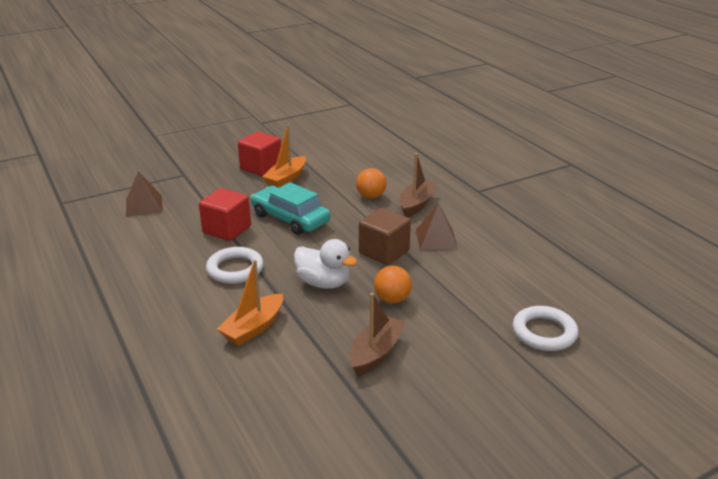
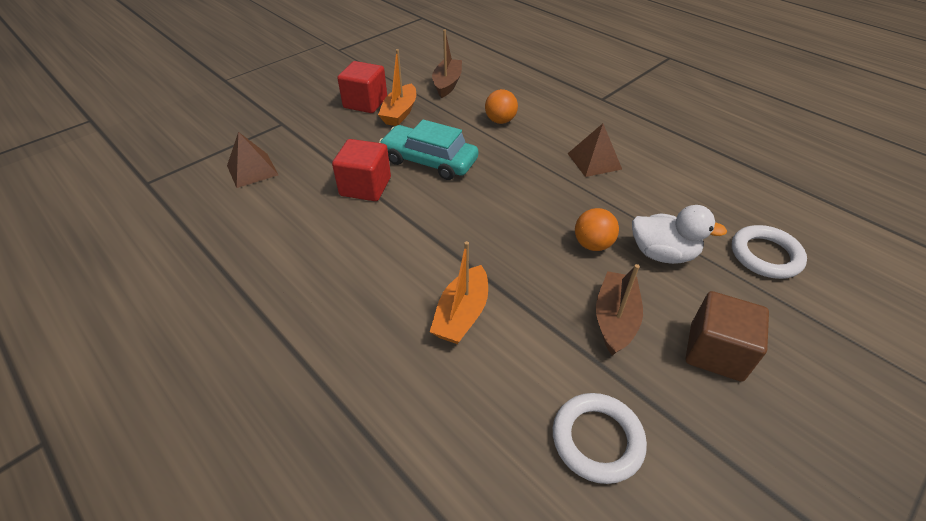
camera: 15 degrees left, 15 degrees up
white ring [206,247,264,284] -> white ring moved to [553,393,647,484]
white duck [294,239,358,289] -> white duck moved to [632,205,727,264]
brown cube [359,208,411,265] -> brown cube moved to [685,291,769,382]
brown boat [400,153,436,217] -> brown boat moved to [432,29,462,98]

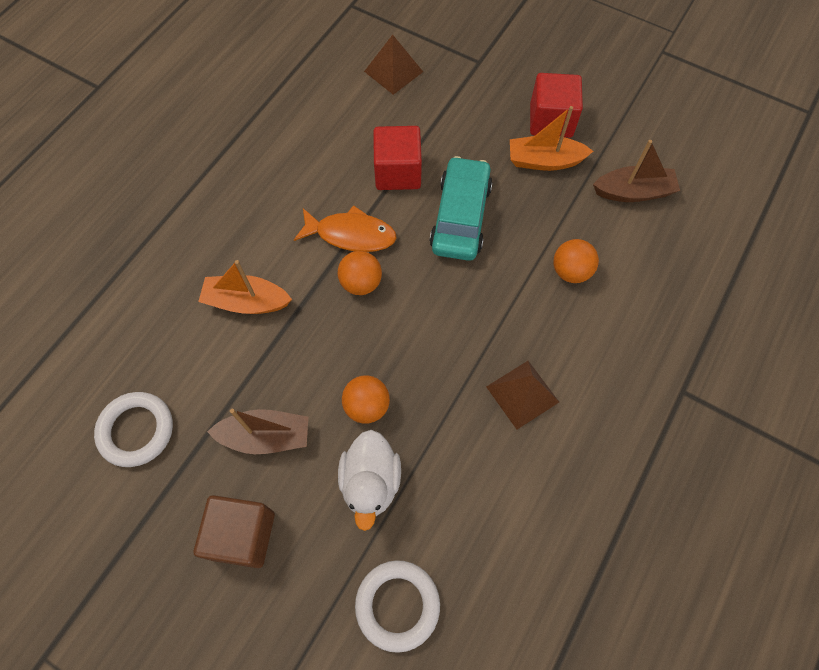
camera: 75 degrees right, 20 degrees up
none -> orange fish [294,205,397,252]
none -> orange ball [338,251,382,295]

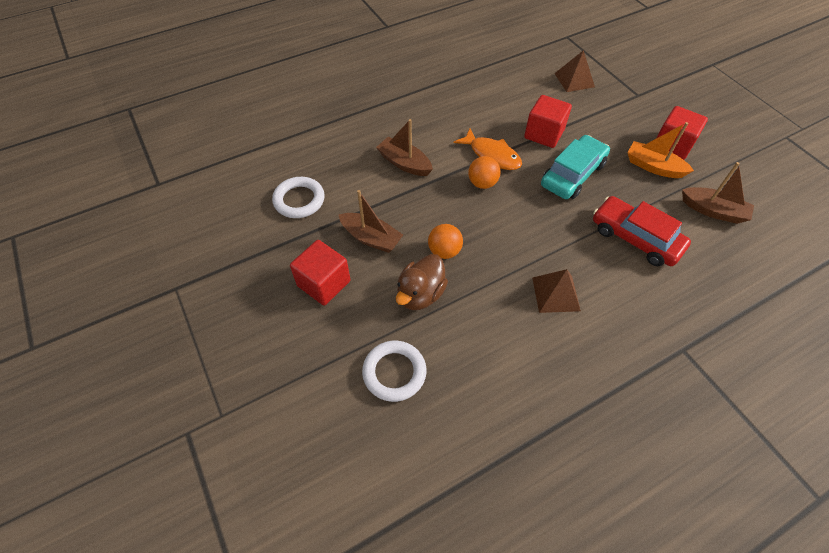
camera: 30 degrees right, 10 degrees down
brown cube [194,495,275,568] -> red cube [290,240,351,306]
orange boat [198,260,292,314] -> brown boat [376,119,433,176]
white duck [338,430,401,531] -> brown duck [396,254,448,310]
orange ball [553,239,599,283] -> red car [593,196,691,266]

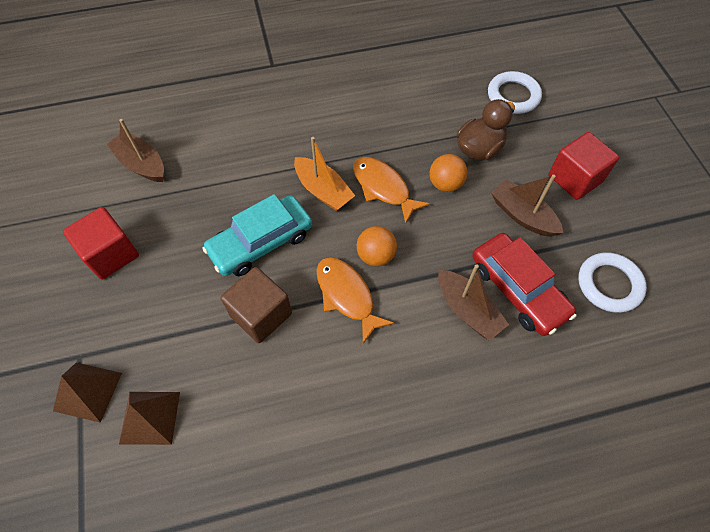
camera: 165 degrees left, 5 degrees up
red cube [524,95,572,148] -> brown cube [221,267,292,343]
brown pyramid [532,269,581,313] -> brown pyramid moved to [53,363,122,423]
red car [593,196,691,266] -> red car moved to [472,233,576,336]
orange boat [628,122,694,178] -> orange boat moved to [294,137,355,211]
none -> orange fish [353,157,430,224]

